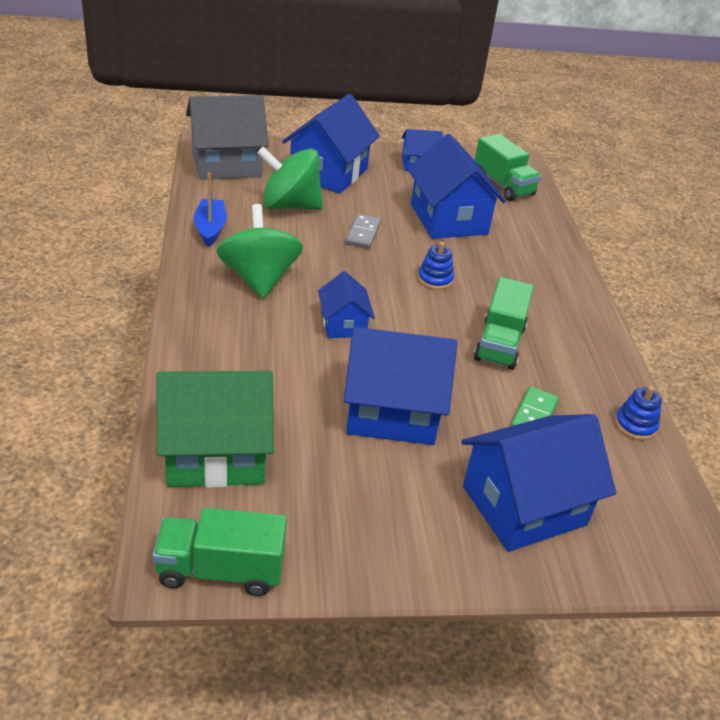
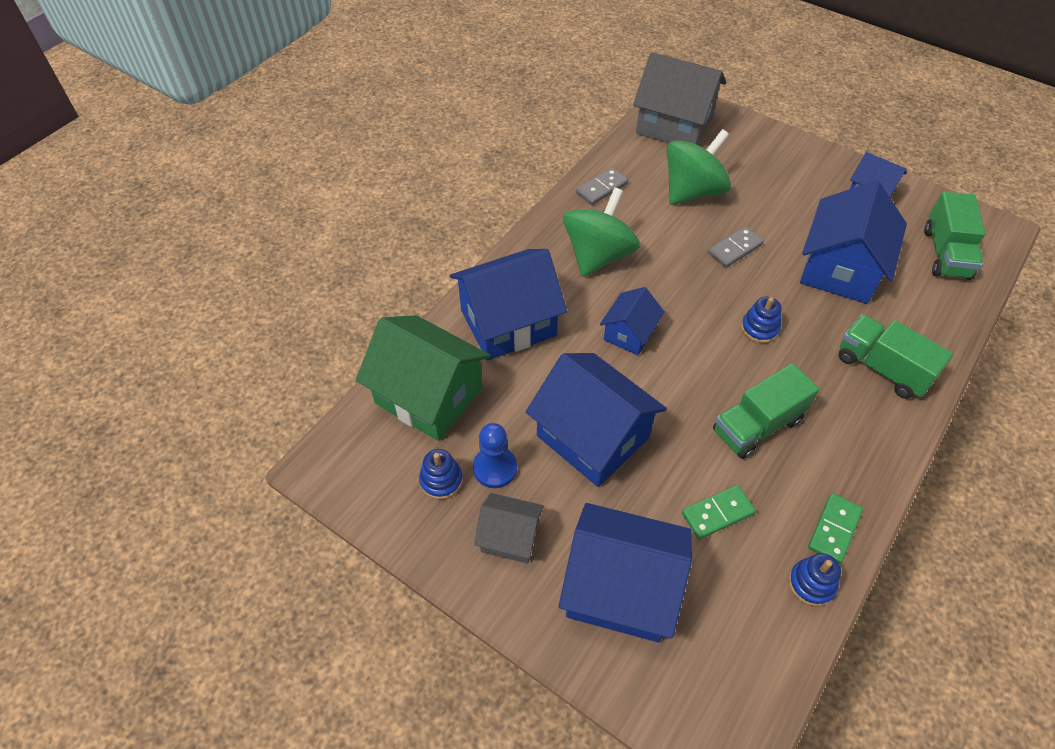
camera: 45 degrees right, 15 degrees up
green truck [153,508,287,596] -> green truck moved to [839,314,953,399]
blue boat [194,173,227,247] -> grey domino [576,168,628,205]
green spinning top [257,147,323,210] -> green spinning top turned 90 degrees clockwise [666,129,731,205]
blue house [282,94,380,194] -> blue house moved to [450,249,567,360]
none -> blue stacking toy [419,449,463,500]
none -> blue pawn [473,423,517,488]
none -> grey house [474,493,544,564]
none -> green domino [808,493,863,564]

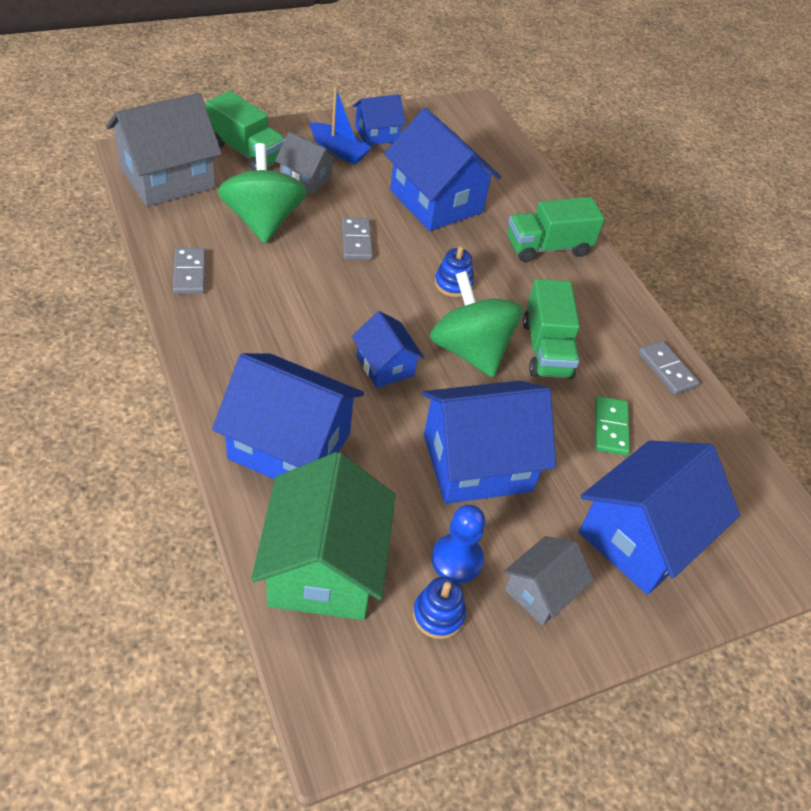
camera: 65 degrees left, 5 degrees down
green house [356,315,491,441] -> green house turned 60 degrees counterclockwise [251,452,396,620]
blue house [450,249,567,360] -> blue house turned 75 degrees counterclockwise [212,353,364,480]
green spinning top [563,187,640,277] -> green spinning top moved to [430,271,523,377]
blue stacking toy [788,553,841,606] -> none
green domino [808,493,863,564] -> grey domino [638,341,699,395]
green truck [924,192,985,280] -> green truck moved to [206,91,285,171]
none -> grey house [275,131,338,194]
none -> blue boat [309,87,371,165]

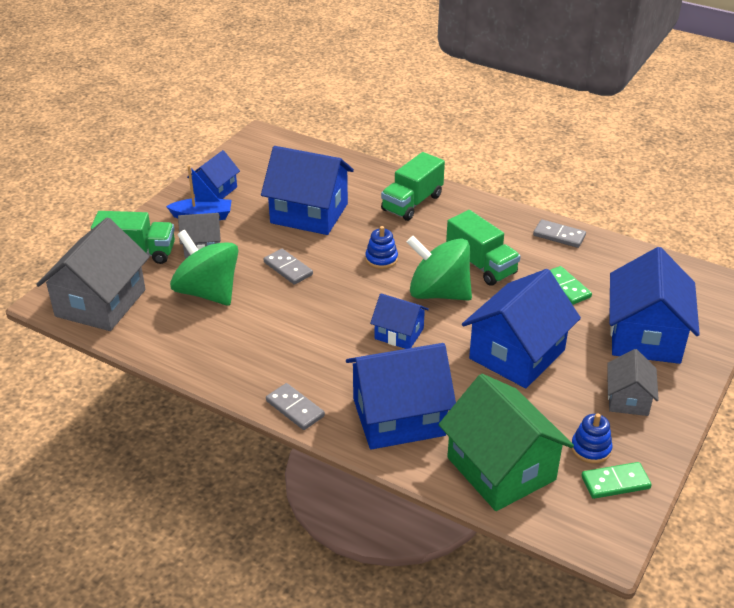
camera: 30 degrees left, 10 degrees down
grey domino [173,248,206,294] -> grey domino moved to [266,383,325,430]
blue pawn [432,505,485,583] -> none
none -> green domino [581,462,652,499]

